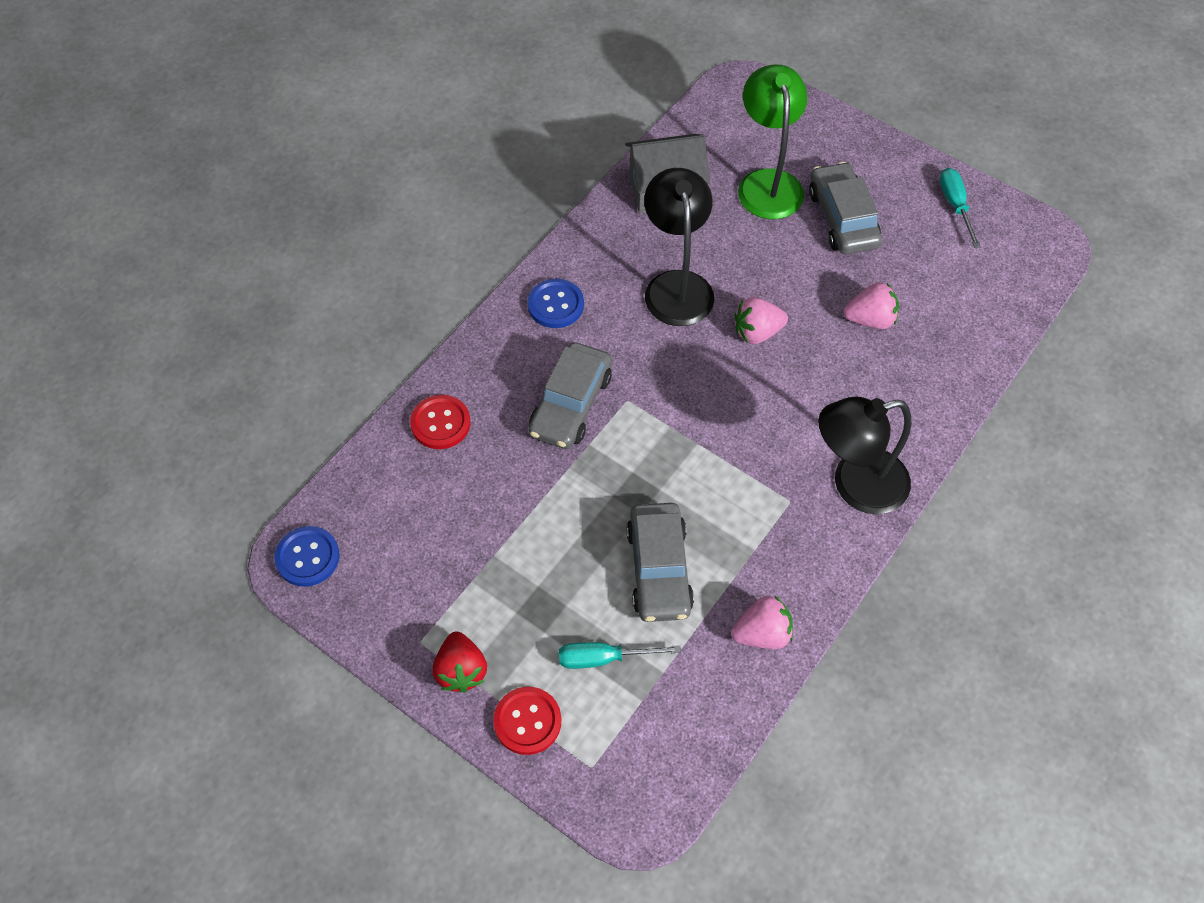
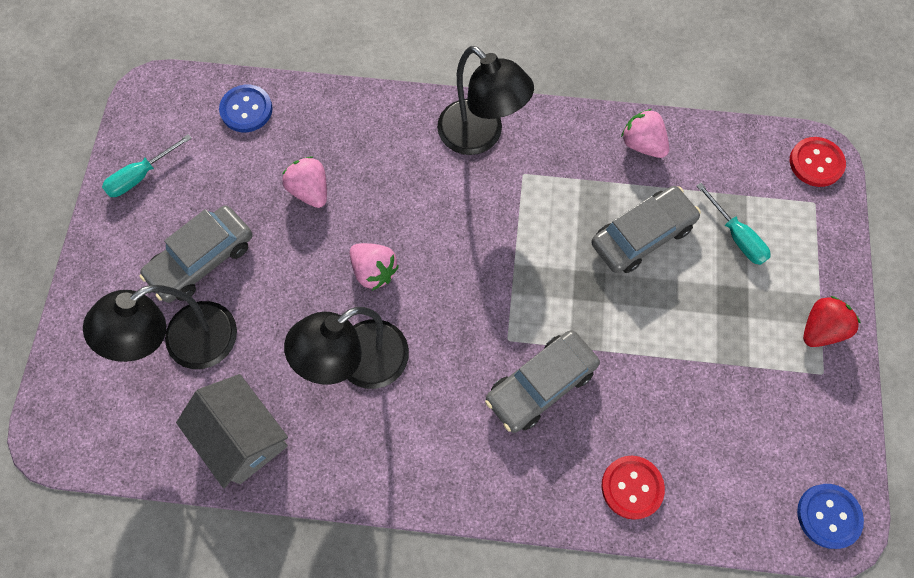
camera: 120 degrees left, 10 degrees up
red button [493,687,561,755] -> red button moved to [790,137,846,187]
blue button [527,279,584,328] -> blue button moved to [219,85,273,132]
grey car [528,342,612,449] -> grey car turned 150 degrees clockwise [485,330,600,433]
green lamp [738,65,807,219] -> black lamp [83,285,237,369]

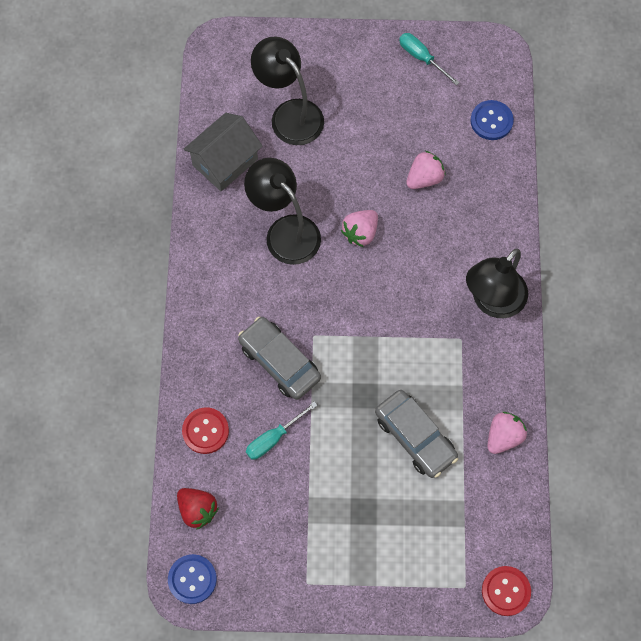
camera: 85 degrees right, 0 degrees up
grey car [139,205,252,303] -> none
turquoise screwdriver [697,183,771,265] -> turquoise screwdriver moved to [246,401,318,460]
red strawberry [803,296,861,347] -> red strawberry moved to [177,488,219,530]

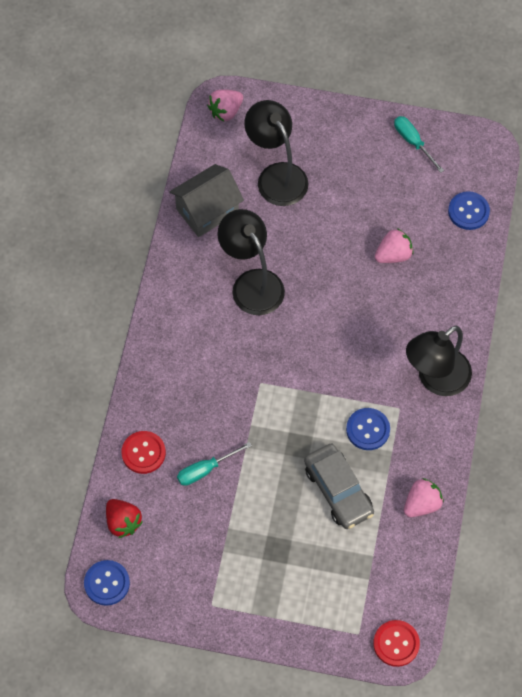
camera: 10 degrees right, 5 degrees down
grey car [238,317,321,400] -> none
pink strawberry [341,210,378,247] -> pink strawberry moved to [207,89,243,122]
none -> blue button [346,408,390,450]

